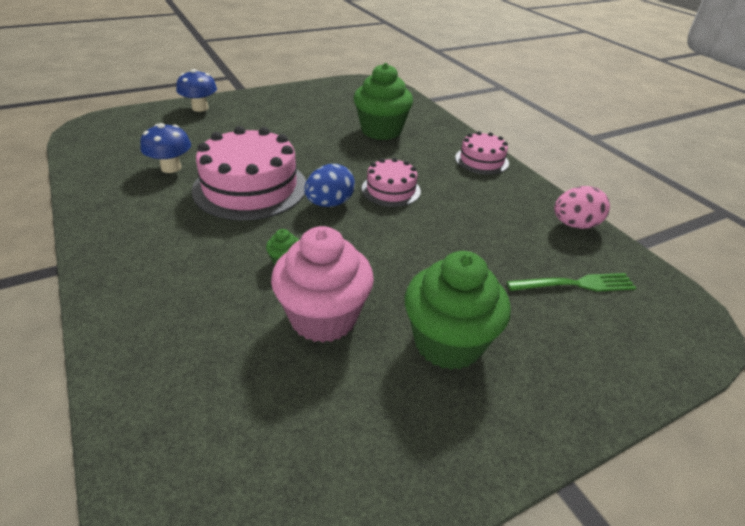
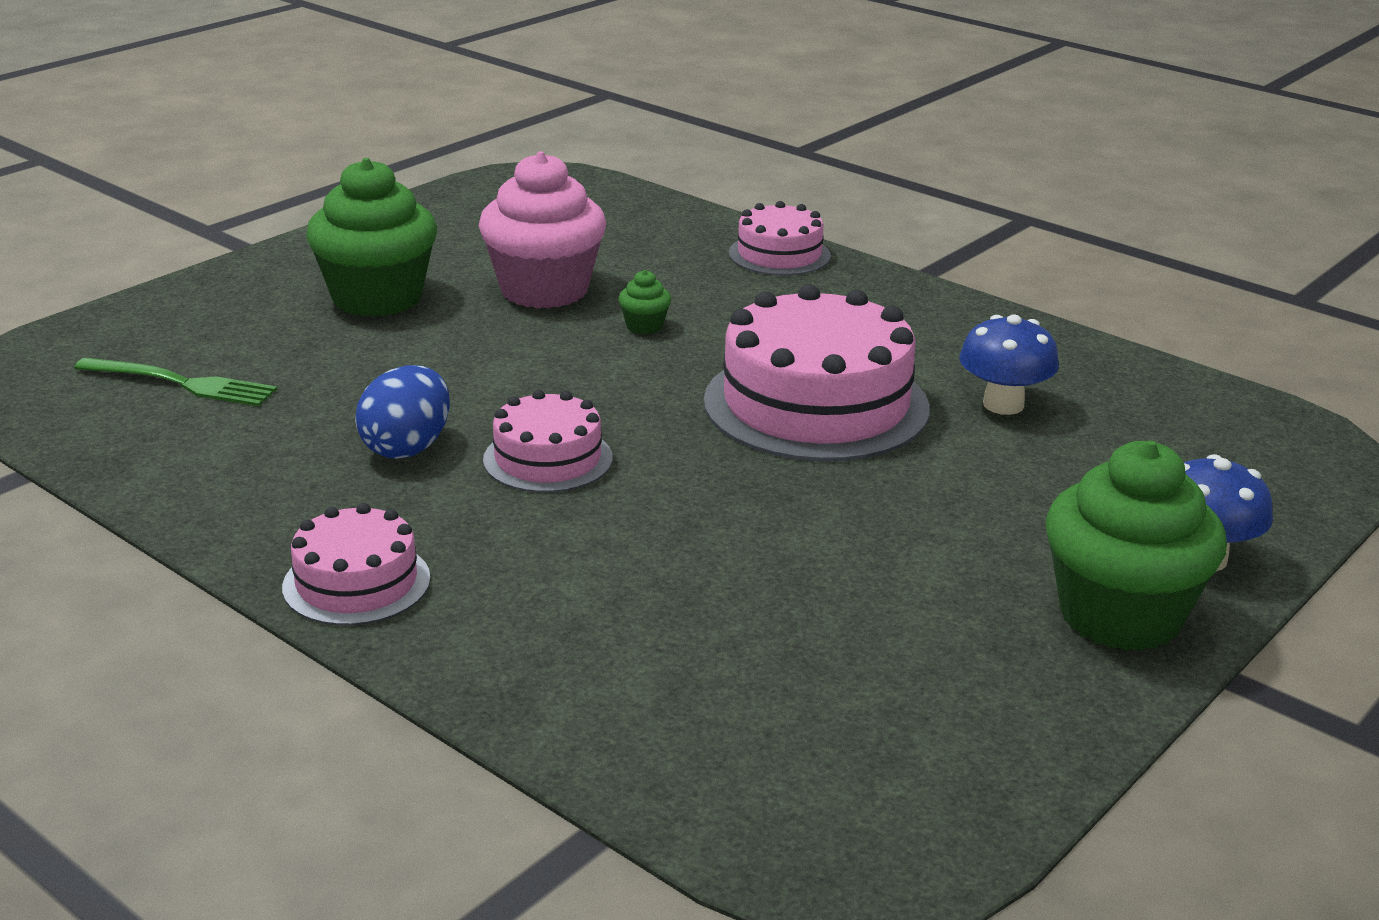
camera: 160 degrees right, 10 degrees down
blue egg [304,164,355,207] -> blue egg moved to [355,365,450,459]
green cupcake [354,63,413,140] -> green cupcake moved to [1045,440,1227,651]
green fork [507,273,636,292] -> green fork turned 135 degrees counterclockwise [74,357,277,406]
pink egg [554,186,610,229] -> none
none -> pink cake [729,201,831,276]

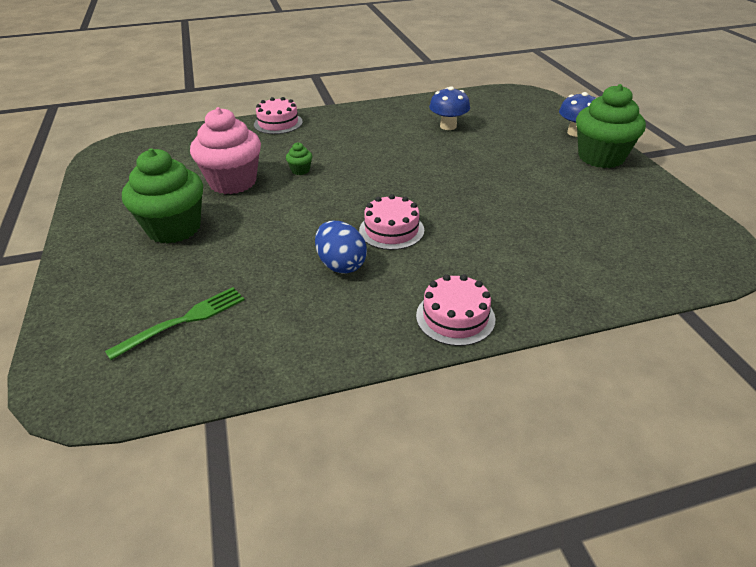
camera: 55 degrees left, 10 degrees up
pink cake [704,284,930,462] -> none

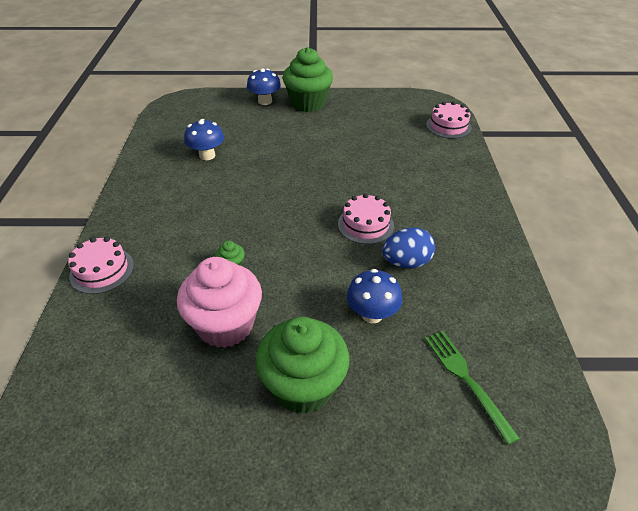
camera: 75 degrees left, 5 degrees up
pink cake [416,274,495,346] -> pink cake moved to [426,102,471,139]
none -> blue mushroom [347,269,402,323]

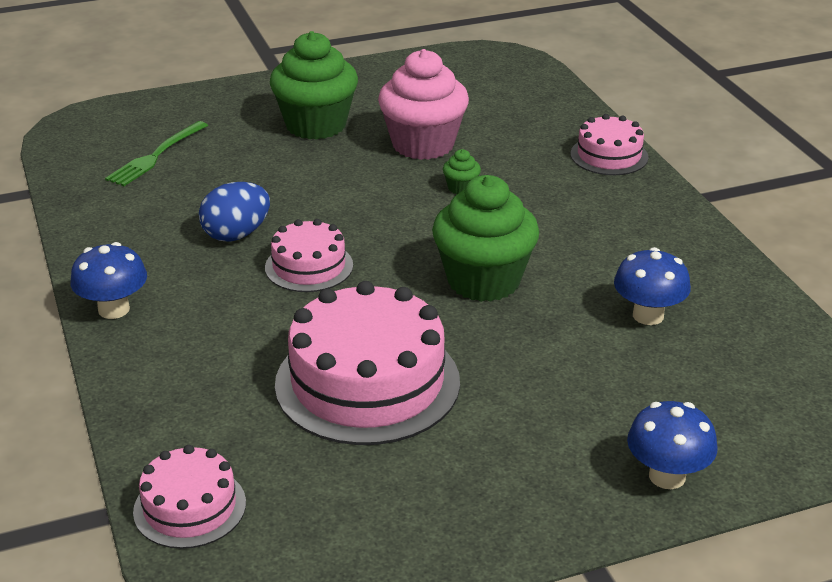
camera: 160 degrees right, 10 degrees down
green cupcake [282,47,333,112] -> green cupcake moved to [432,175,539,302]
blue mushroom [347,269,402,323] -> blue mushroom moved to [70,242,147,319]
green fork [425,331,520,445] -> green fork turned 75 degrees clockwise [105,121,208,186]
none -> pink cake [275,281,460,445]

